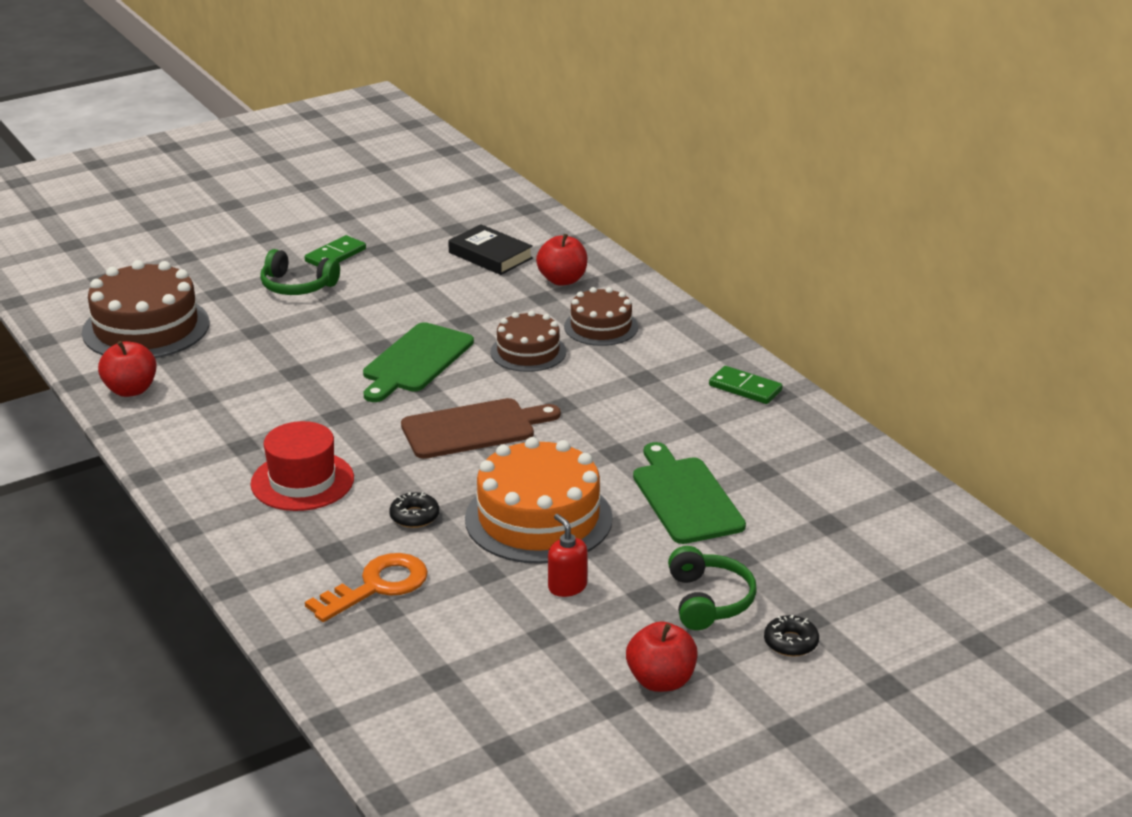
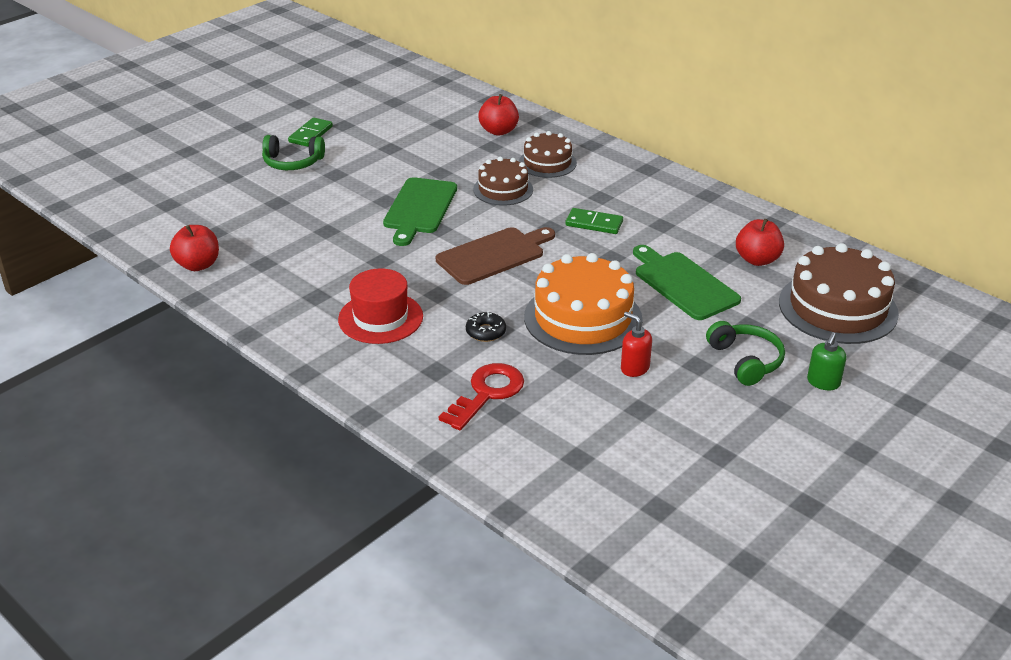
camera: 15 degrees left, 5 degrees up
brown cake [82,260,210,358] -> brown cake moved to [779,243,899,344]
orange key [305,553,428,622] -> red key [439,363,524,431]
black book [448,224,533,275] -> none
red apple [626,621,698,692] -> red apple moved to [736,219,784,266]
green domino [709,366,783,404] -> green domino moved to [566,208,623,234]
black donut [764,615,819,657] -> green soap dispenser [807,332,846,390]

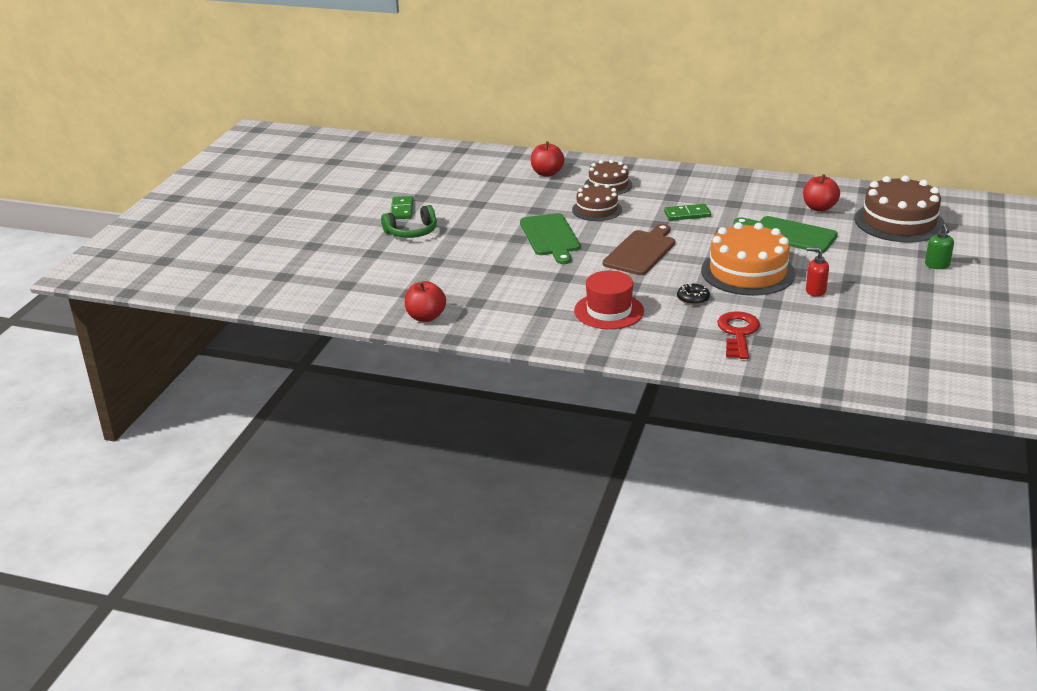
camera: 25 degrees left, 5 degrees down
green headphones [706,321,785,386] -> none

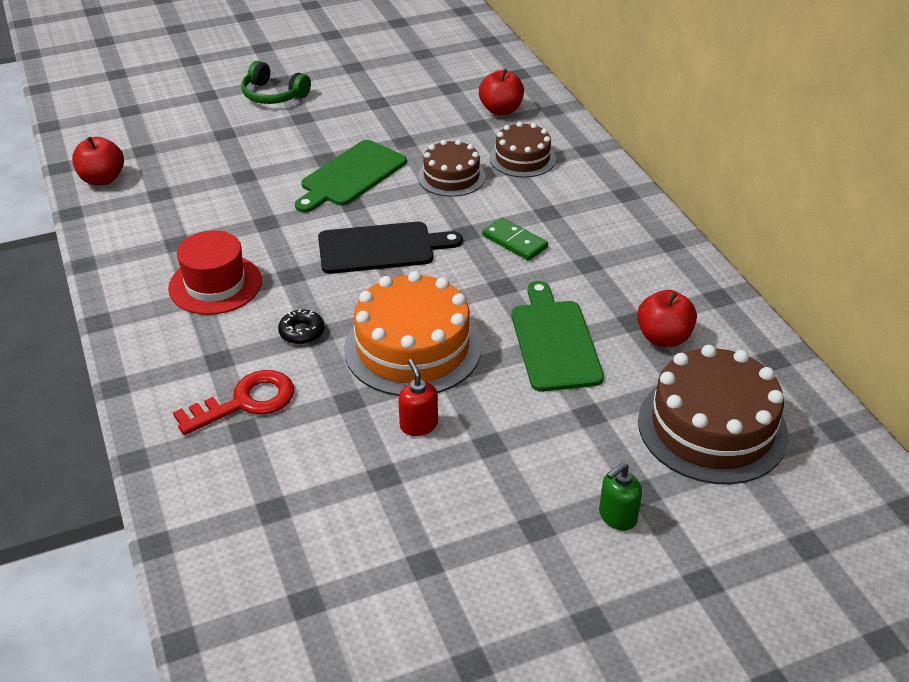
camera: 50 degrees right, 10 degrees up
green domino [390,196,413,219] -> none
brown cutting board [603,224,675,275] -> black cutting board [318,222,463,274]

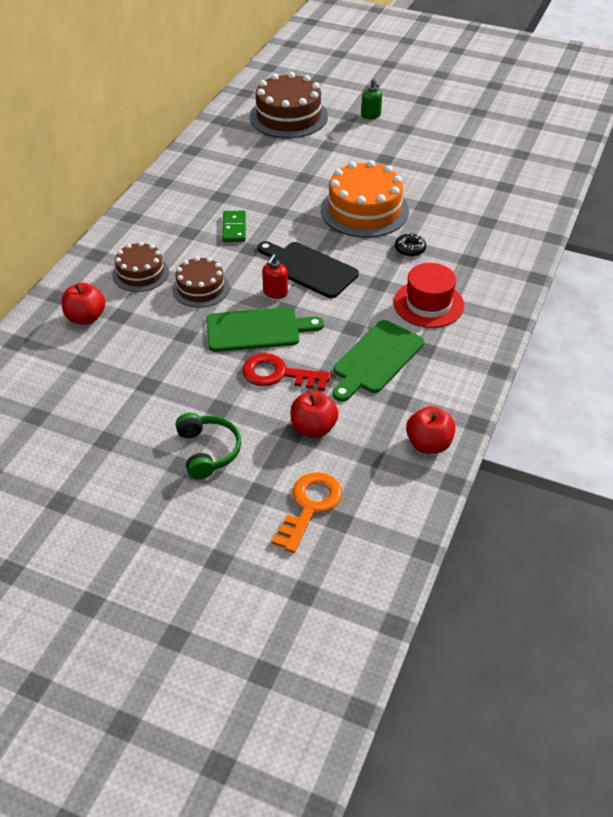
camera: 135 degrees left, 5 degrees up
red key [173,370,294,435] -> red key moved to [242,353,331,391]
red soap dispenser [398,359,438,436] -> red soap dispenser moved to [262,254,288,299]
green cutting board [511,281,604,392] -> green cutting board moved to [333,320,424,402]
green soap dispenser [599,463,642,531] -> green soap dispenser turned 60 degrees clockwise [361,79,382,119]
red apple [637,290,697,347] -> red apple moved to [291,391,339,438]
none -> orange key [271,472,342,553]

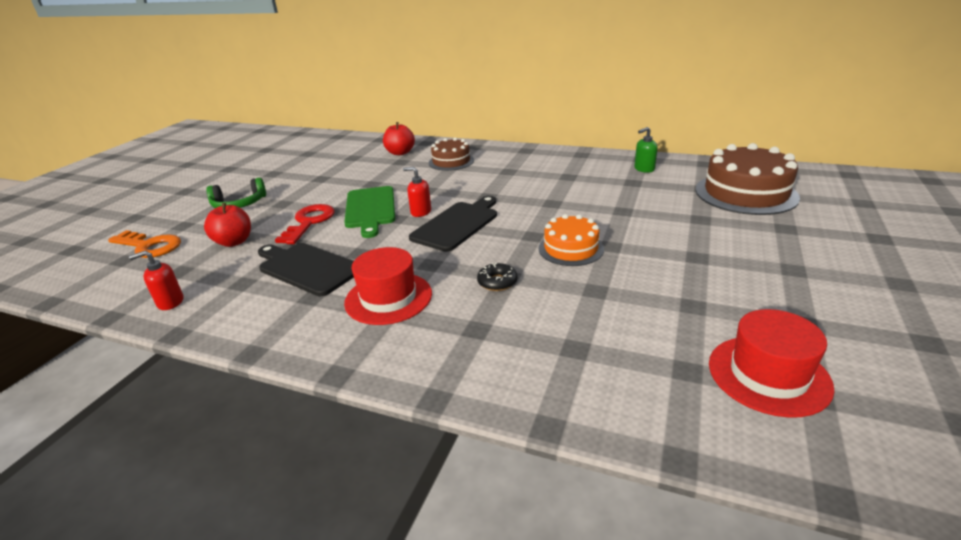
camera: 90 degrees right, 15 degrees down
brown cake [172,256,229,307] -> none
green domino [222,211,246,242] -> none
orange cake [321,160,409,238] -> orange cake [539,214,604,266], size x0.59
green cutting board [333,320,424,402] -> black cutting board [258,243,354,296]
green soap dispenser [361,79,382,119] -> green soap dispenser moved to [635,127,658,173]
red apple [406,406,456,454] -> red soap dispenser [129,251,183,310]
none -> red hat [709,309,835,418]

